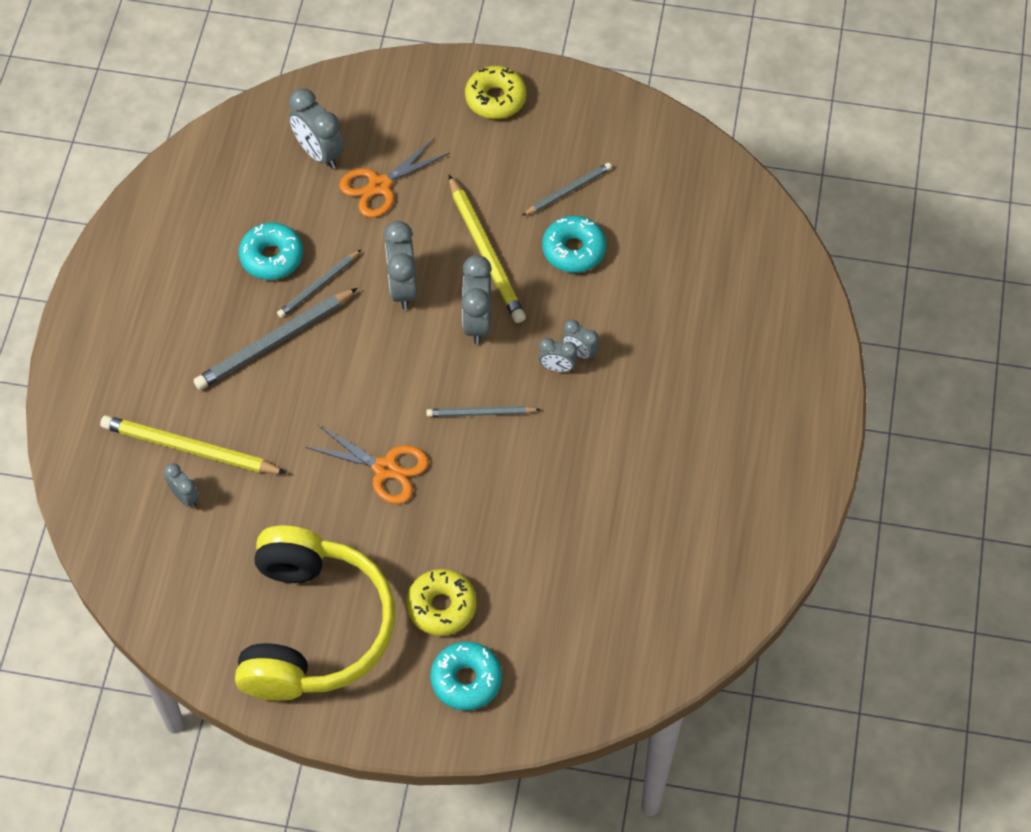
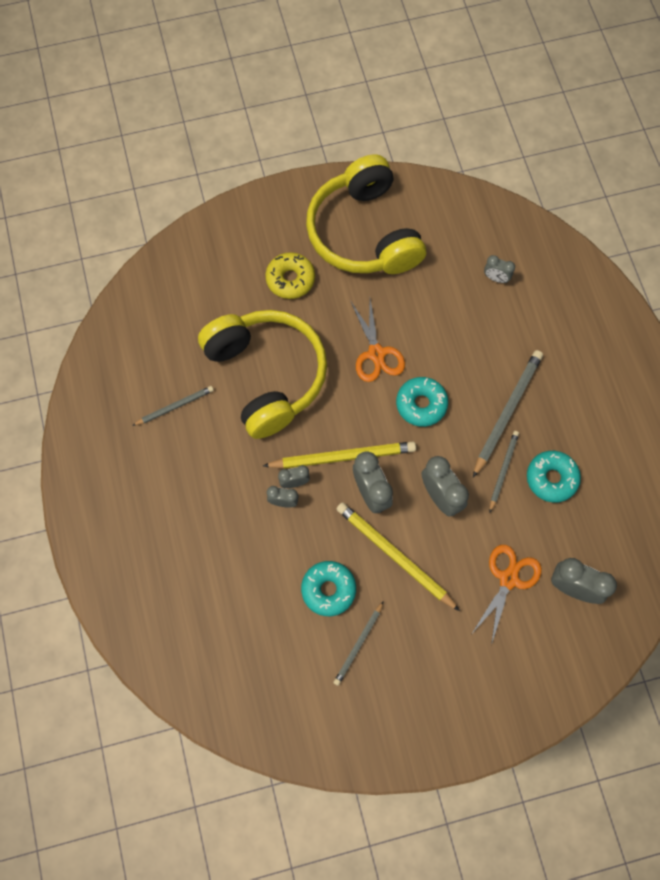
camera: 155 degrees right, 10 degrees up
yellow pencil [100,415,286,474] -> yellow pencil moved to [263,441,416,469]
orange scissors [305,424,429,504] -> orange scissors turned 105 degrees counterclockwise [351,299,405,382]
grey pencil [426,406,541,417] -> grey pencil moved to [132,386,214,426]
turquoise donut [431,642,502,710] -> turquoise donut moved to [396,377,448,427]
yellow donut [465,66,526,119] -> none
none -> yellow headphones [198,310,327,439]

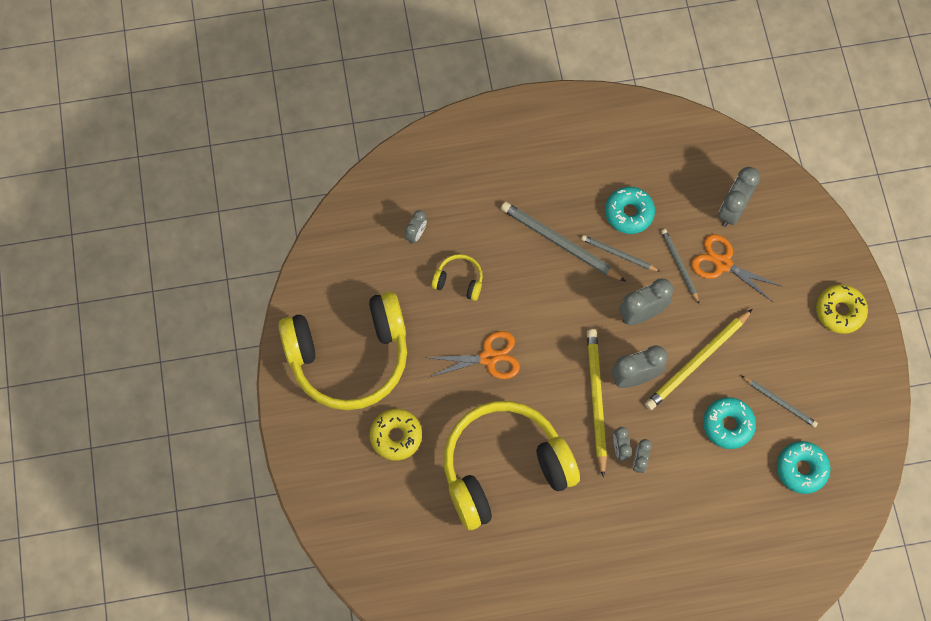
camera: 85 degrees left, 0 degrees up
grey pencil [132,386,214,426] -> grey pencil moved to [661,229,699,304]
turquoise donut [396,377,448,427] -> turquoise donut moved to [777,441,830,494]
none -> yellow headphones [431,254,483,301]
none -> yellow donut [816,284,868,334]

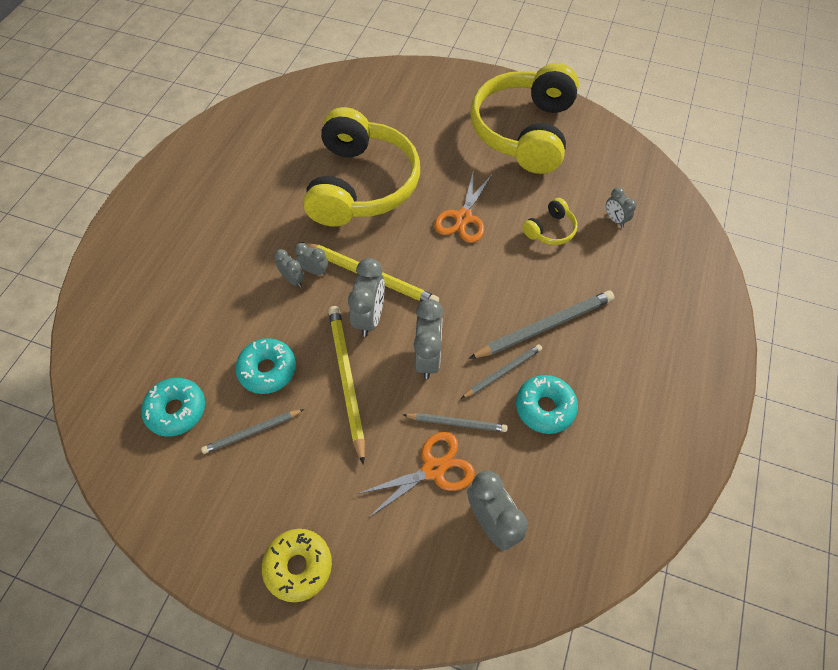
camera: 120 degrees right, 10 degrees down
yellow donut [370,409,422,461] -> none

